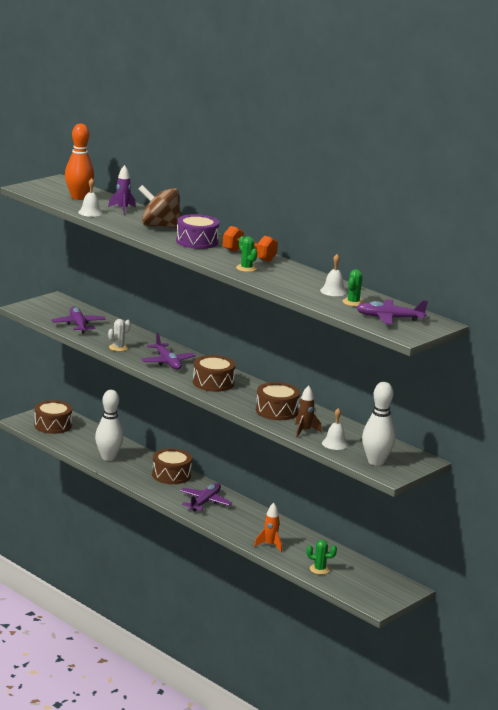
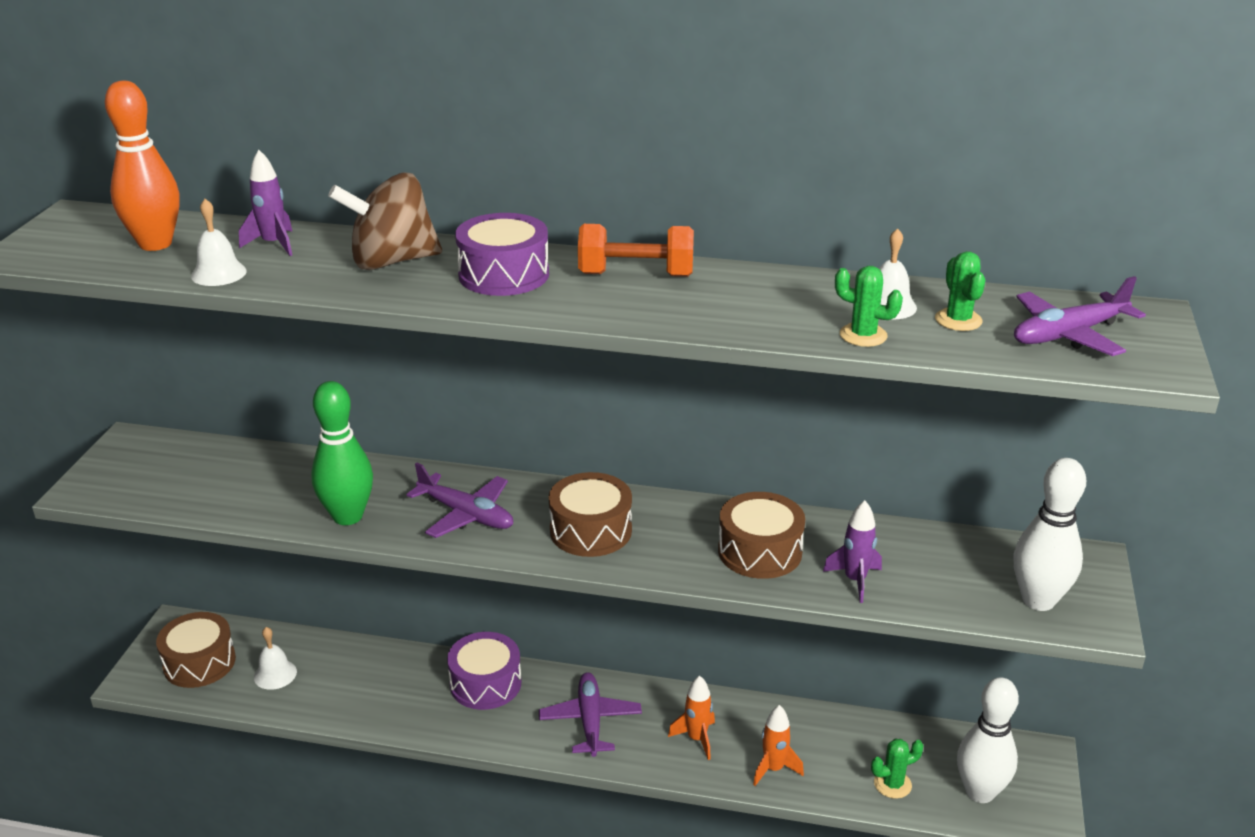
camera: 30 degrees left, 10 degrees up
purple plane [51,307,106,333] -> none
white bowling pin [95,390,124,461] -> white bowling pin moved to [957,677,1019,803]
white cactus [108,319,131,351] -> green bowling pin [311,381,373,525]
brown drum [152,448,192,484] -> purple drum [447,632,521,710]
green cactus [236,236,257,272] -> green cactus moved to [835,266,903,347]
brown rocket [295,385,322,437] -> purple rocket [823,500,882,603]
white bell [322,408,348,450] -> white bell moved to [254,627,297,690]
none -> orange rocket [668,676,715,760]

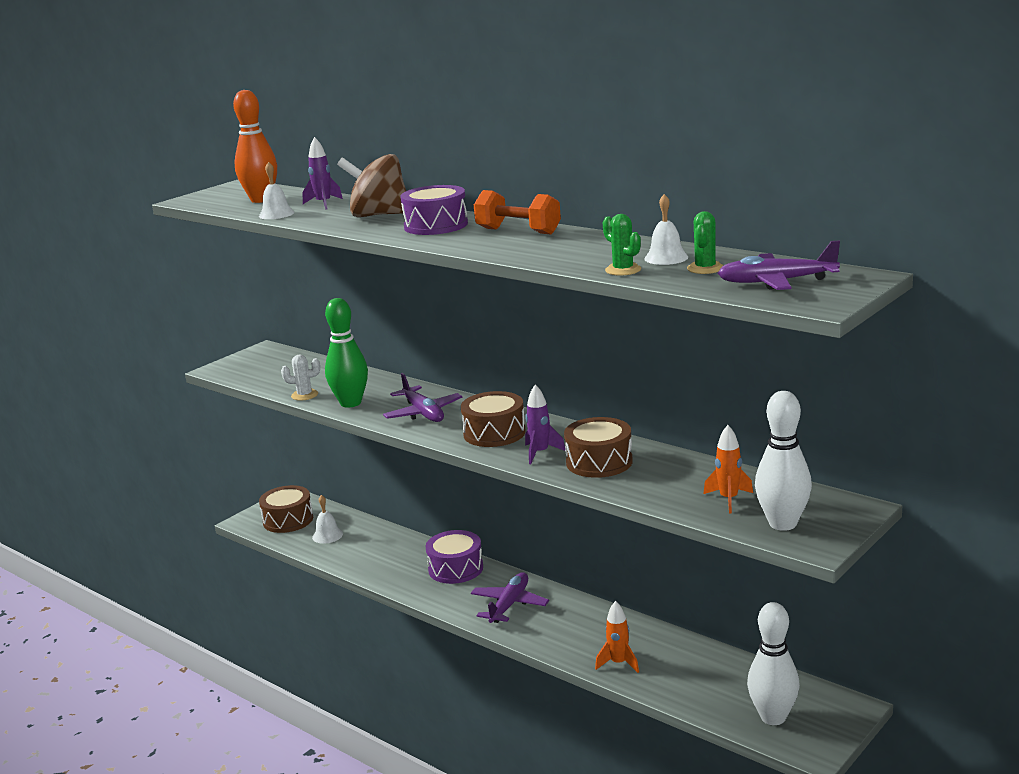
camera: 30 degrees right, 10 degrees down
orange rocket [668,676,715,760] -> orange rocket moved to [704,425,753,513]
purple rocket [823,500,882,603] -> purple rocket moved to [525,384,565,464]
green cactus [871,739,924,799] -> none
none -> white cactus [281,354,320,401]

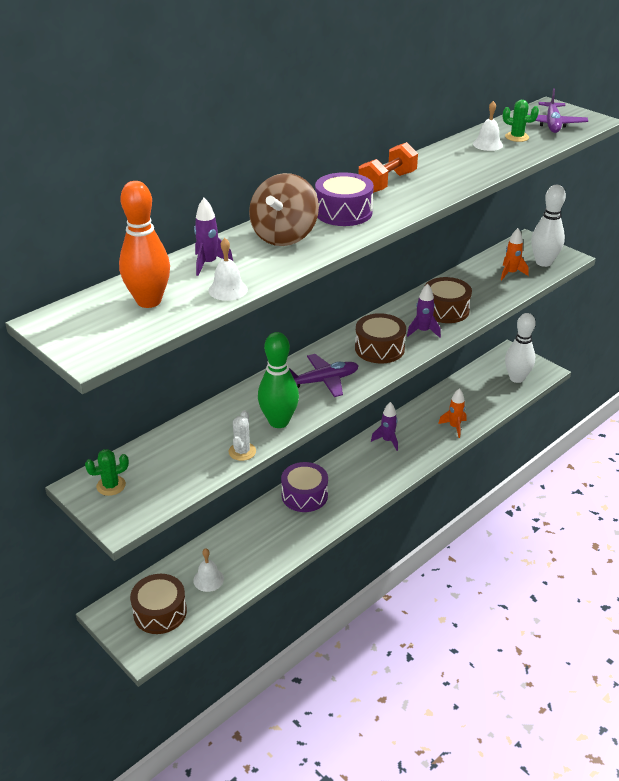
camera: 85 degrees left, 15 degrees up
purple plane [471,572,549,623] -> none
green cactus [603,214,641,276] -> green cactus moved to [85,449,129,496]
none -> purple rocket [371,402,398,451]

